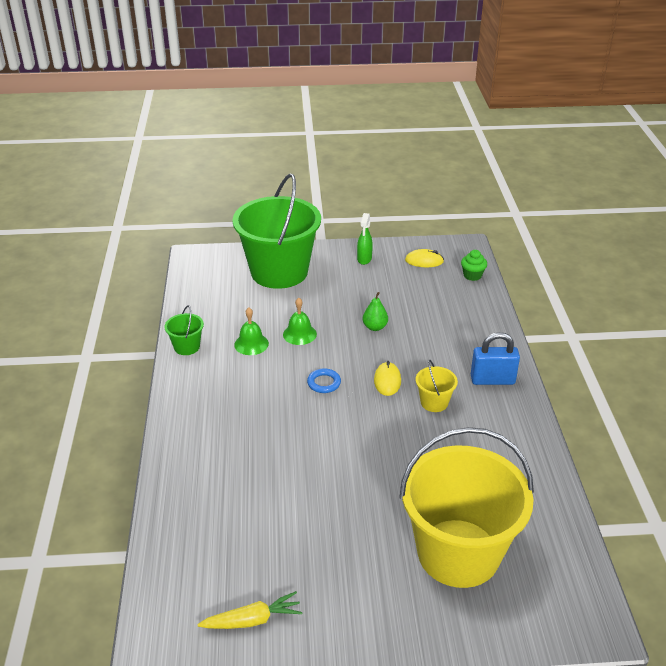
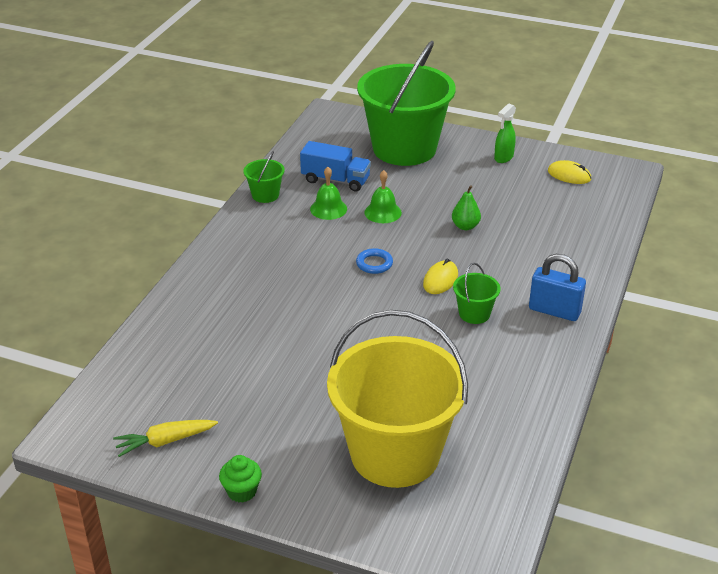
camera: 25 degrees right, 0 degrees up
yellow carrot [197,591,303,629] -> yellow carrot turned 150 degrees clockwise [113,420,218,457]
yellow bucket [416,360,458,412] -> green bucket [453,263,500,324]
green cupcake [461,250,487,281] -> green cupcake moved to [219,455,262,503]
none -> blue truck [300,141,371,192]

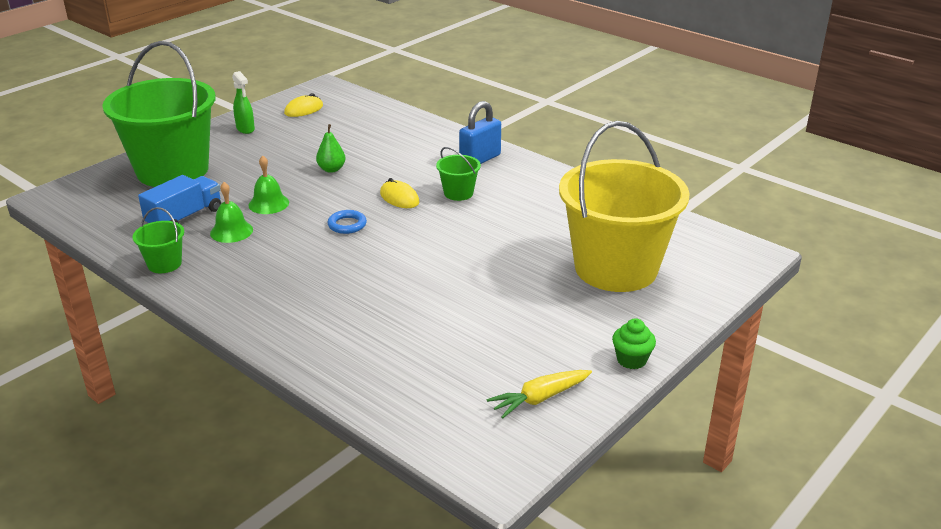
camera: 70 degrees left, 5 degrees down
yellow carrot [113,420,218,457] -> yellow carrot turned 60 degrees clockwise [486,370,592,418]

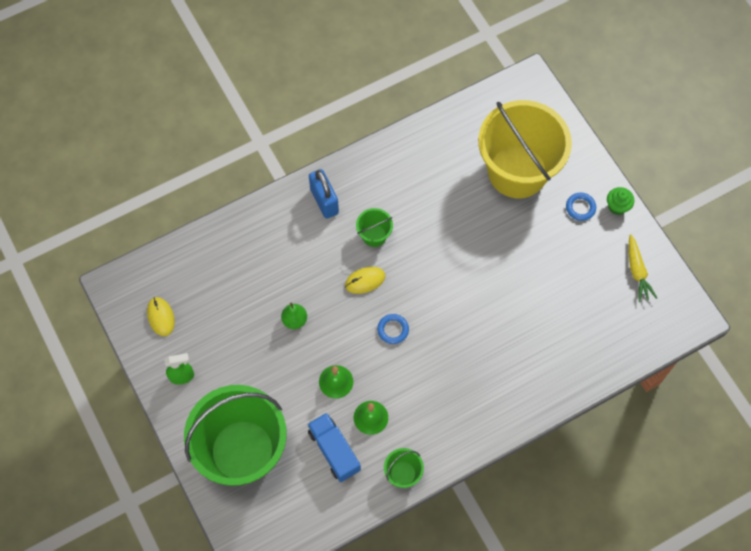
camera: 70 degrees left, 35 degrees up
none -> blue ring [566,193,596,221]

